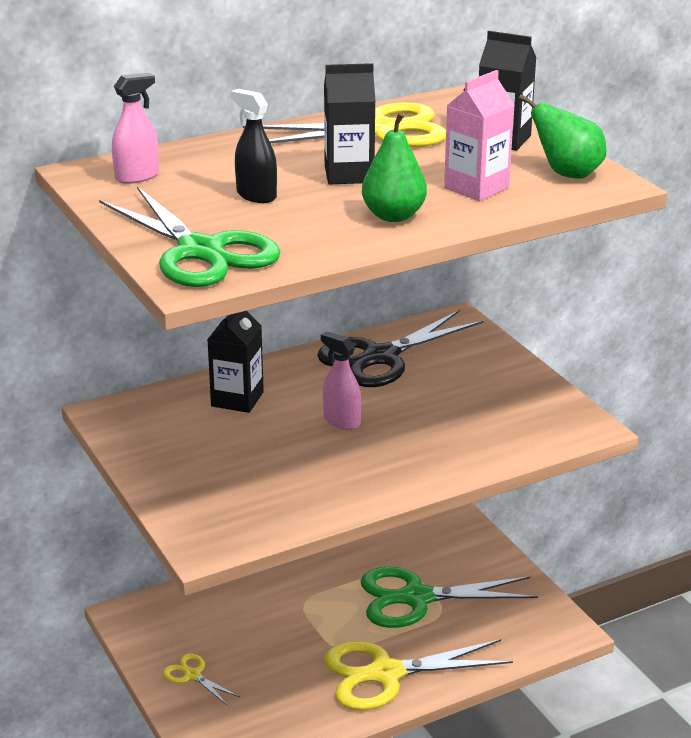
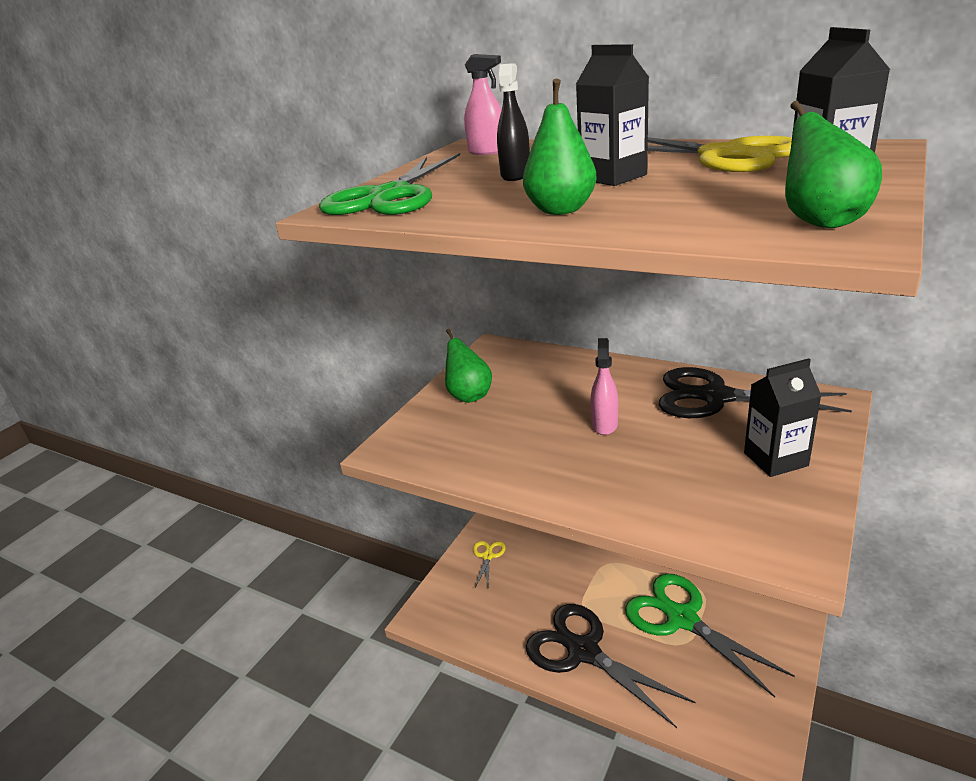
camera: 60 degrees right, 0 degrees up
black carton [207,311,264,413] -> black carton moved to [744,358,822,477]
yellow scissors [324,639,513,711] -> black scissors [526,604,696,728]
pink carton [444,70,514,201] -> none
none -> green pear [445,329,492,403]

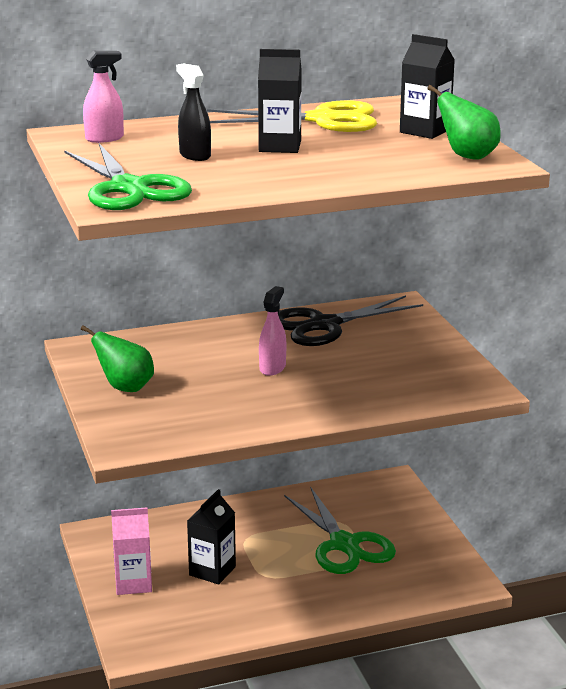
camera: 50 degrees left, 5 degrees down
yellow scissors [473,541,506,587] -> pink carton [111,507,152,595]
green pear [523,79,597,215] -> none
black scissors [526,604,696,728] -> none
pink spray bottle [590,338,618,435] -> pink spray bottle turned 60 degrees clockwise [259,286,286,376]
green scissors [625,574,795,698] -> green scissors turned 120 degrees counterclockwise [284,486,396,574]
black carton [744,358,822,477] -> black carton moved to [187,489,236,584]

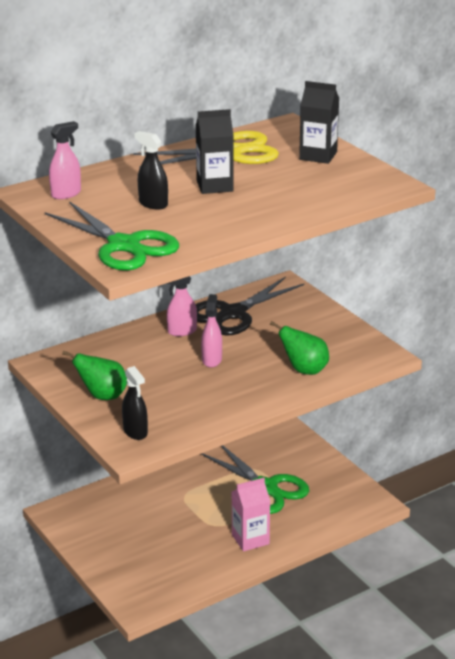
camera: 15 degrees left, 5 degrees up
pink carton [111,507,152,595] -> pink carton moved to [232,478,270,552]
black carton [187,489,236,584] -> none
green pear [427,85,501,159] -> green pear moved to [270,321,329,375]
none -> black spray bottle [122,366,148,440]
none -> pink spray bottle [167,276,197,336]

